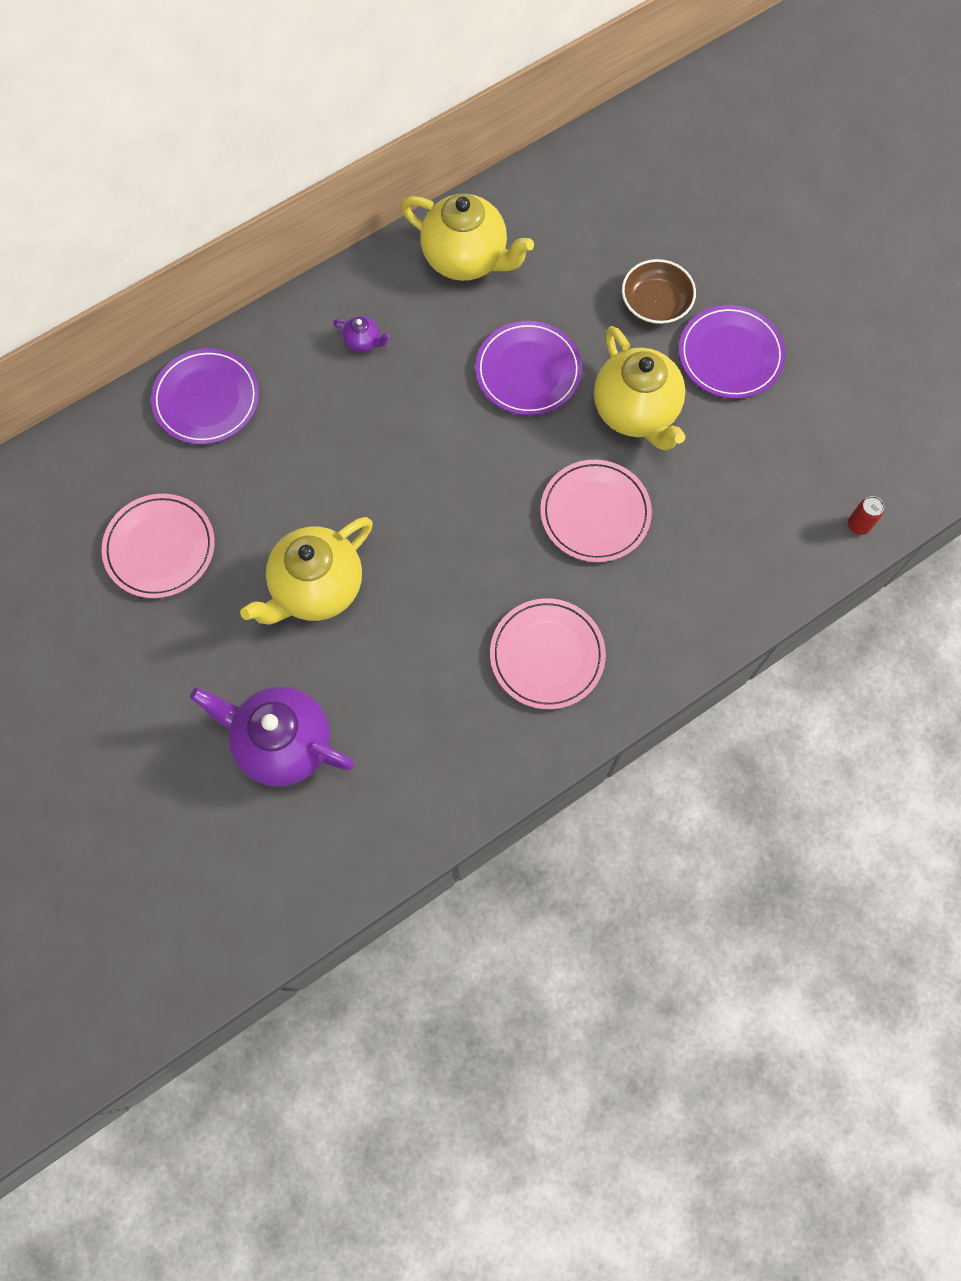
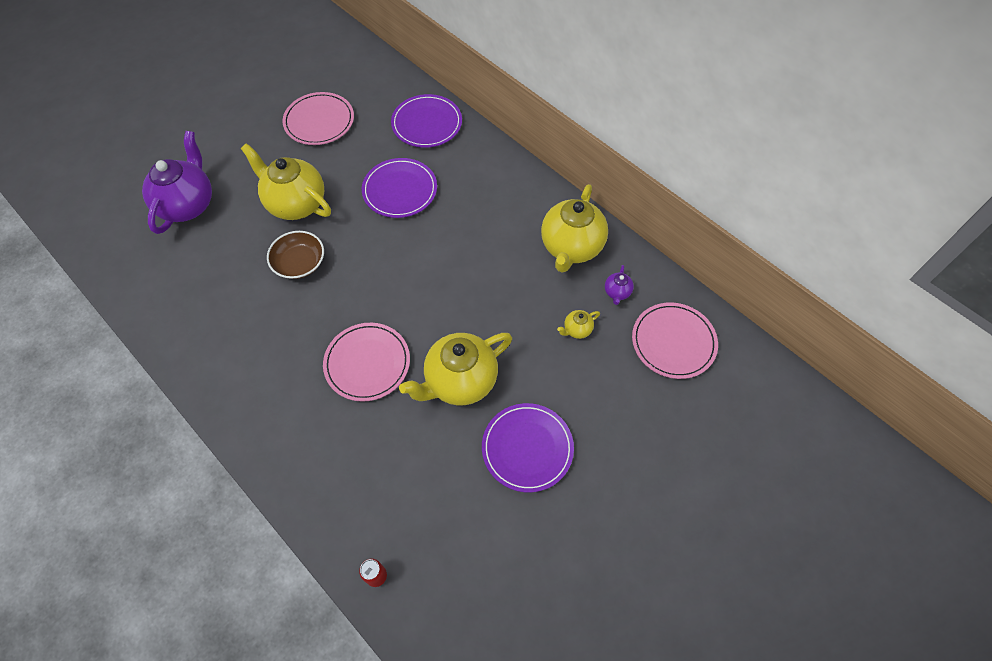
camera: 80 degrees right, 10 degrees down
purple teapot [333,316,390,352] -> purple teapot moved to [605,265,634,305]
purple plate [475,321,582,415] -> purple plate moved to [362,158,437,218]
pink plate [490,598,606,709] -> pink plate moved to [632,303,718,379]
brown bowl [622,259,696,325] -> brown bowl moved to [267,231,324,279]
none -> yellow teapot [557,310,600,339]

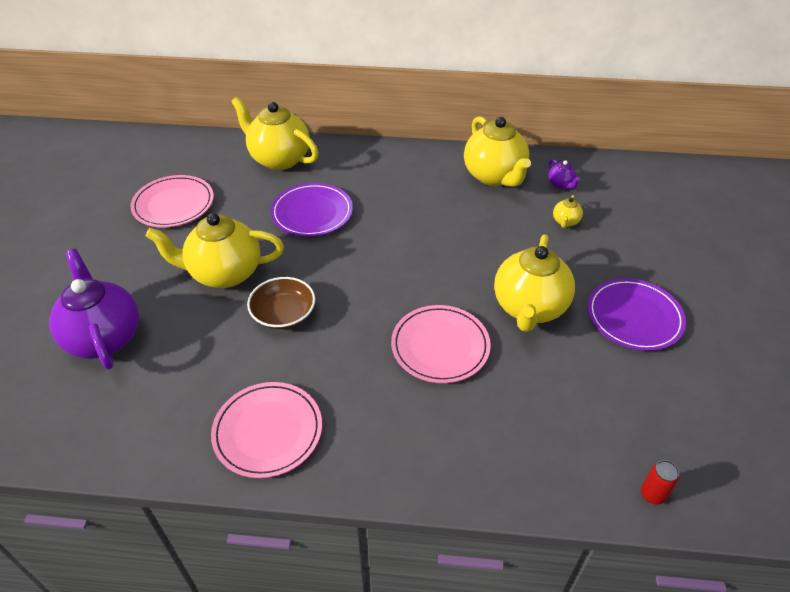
camera: 40 degrees left, 15 degrees down
purple plate [391,94,462,148] -> yellow teapot [231,97,319,170]
pink plate [632,303,718,379] -> pink plate moved to [211,382,322,478]

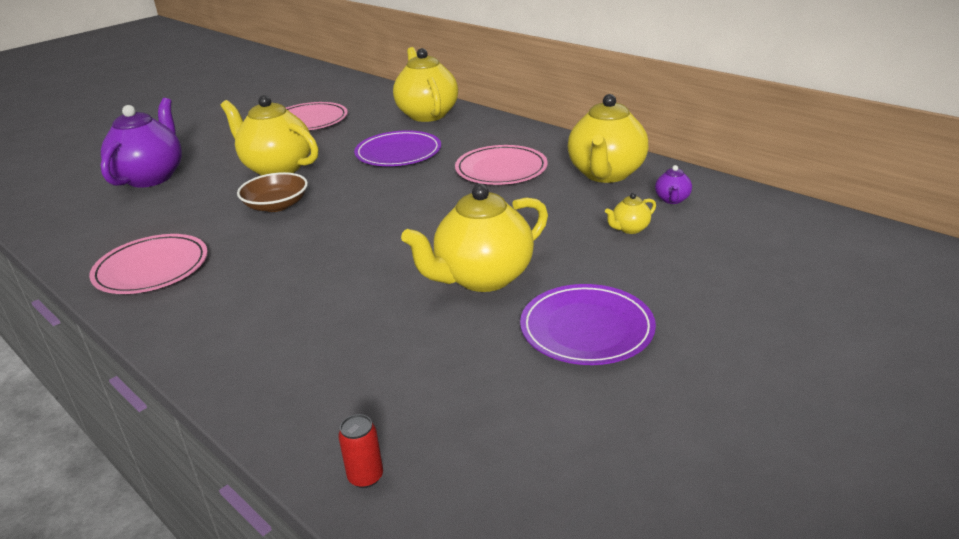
camera: 40 degrees right, 15 degrees down
pink plate [391,305,491,383] -> pink plate moved to [455,145,548,185]

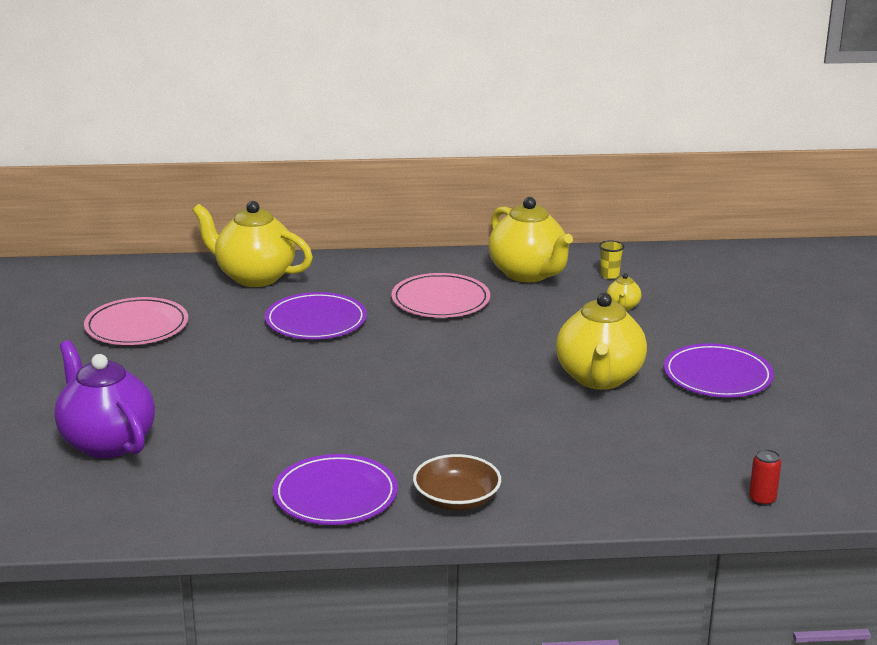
camera: 50 degrees left, 5 degrees down
pink plate [89,234,208,294] -> purple plate [273,454,398,525]
yellow teapot [221,95,319,176] -> none
brown bowl [237,172,308,212] -> brown bowl moved to [413,454,501,511]
purple teapot [655,165,692,204] -> yellow cup [599,240,624,279]

